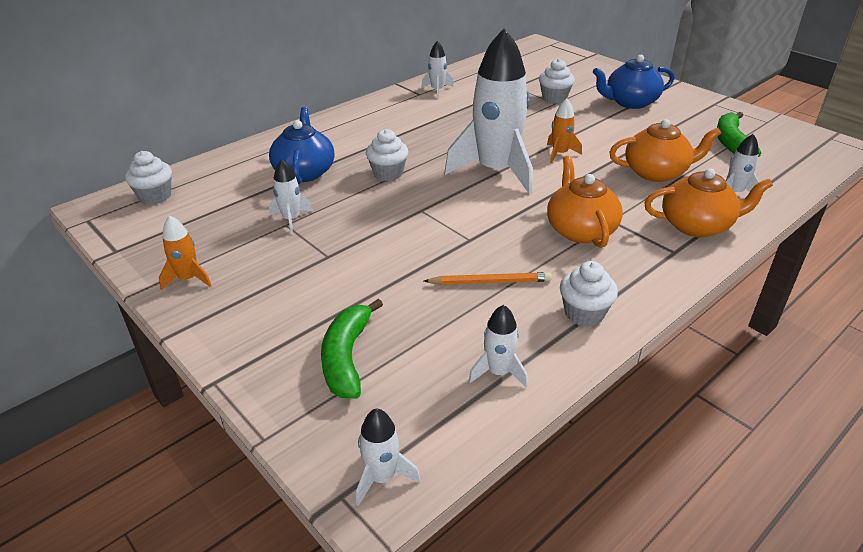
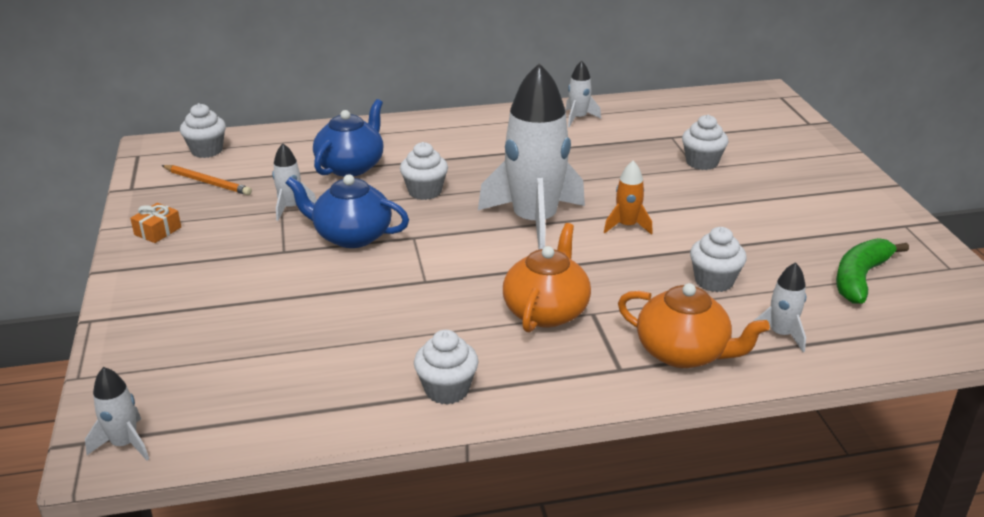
camera: 30 degrees right, 5 degrees down
orange rocket [159,215,212,290] -> orange gift [130,203,181,243]
green banana [321,299,383,398] -> none
orange pencil [424,272,552,285] -> orange pencil moved to [161,165,252,195]
white rocket [468,305,528,388] -> none
blue teapot [593,55,675,109] -> blue teapot moved to [286,174,409,248]
orange teapot [609,119,721,182] -> white cupcake [690,227,747,292]

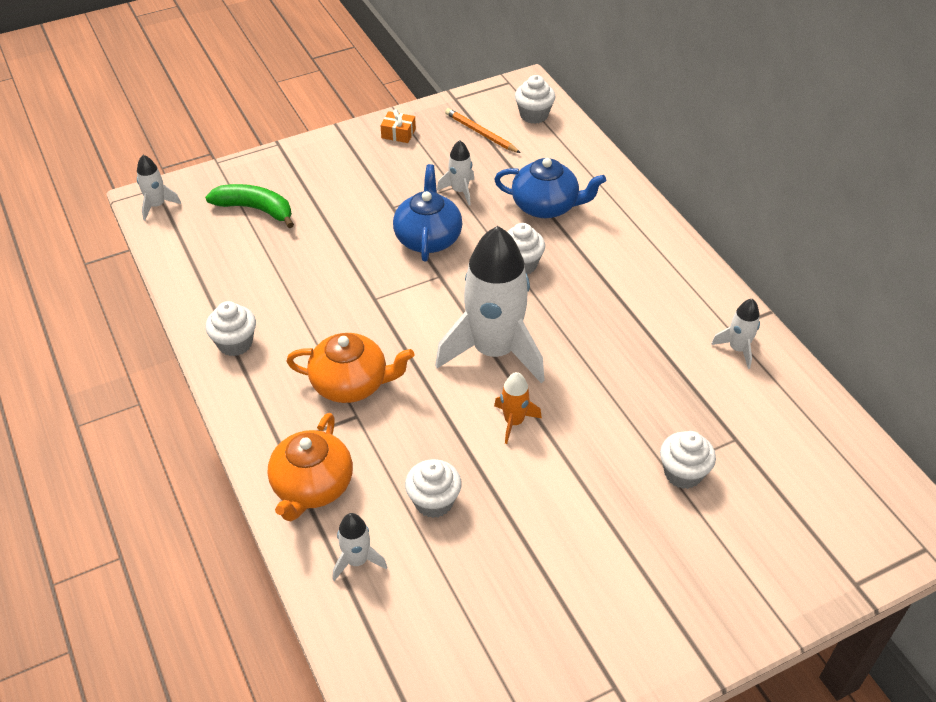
camera: 75 degrees right, 15 degrees up
orange pencil [161,165,252,195] -> orange pencil turned 120 degrees clockwise [445,108,520,153]
green banana [836,238,909,304] -> green banana moved to [205,184,294,228]

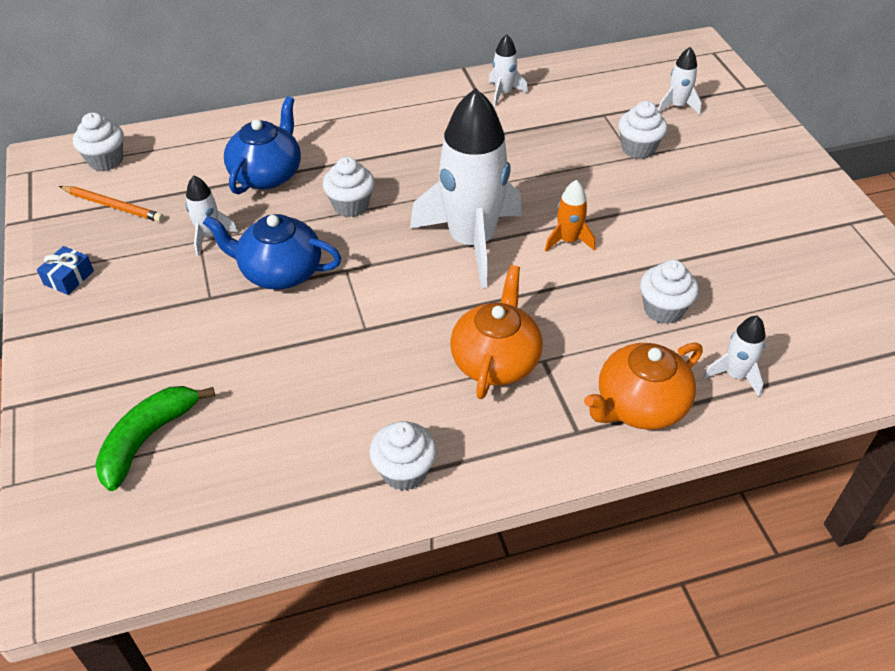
camera: 80 degrees left, 0 degrees up
white rocket [137,155,181,221] -> white rocket moved to [658,47,702,114]
orange teapot [268,413,353,521] -> orange teapot turned 120 degrees clockwise [584,342,703,430]
orange gift [380,109,416,143] -> blue gift [37,246,94,295]
orange pencil [445,108,520,153] -> orange pencil turned 120 degrees counterclockwise [59,186,164,222]

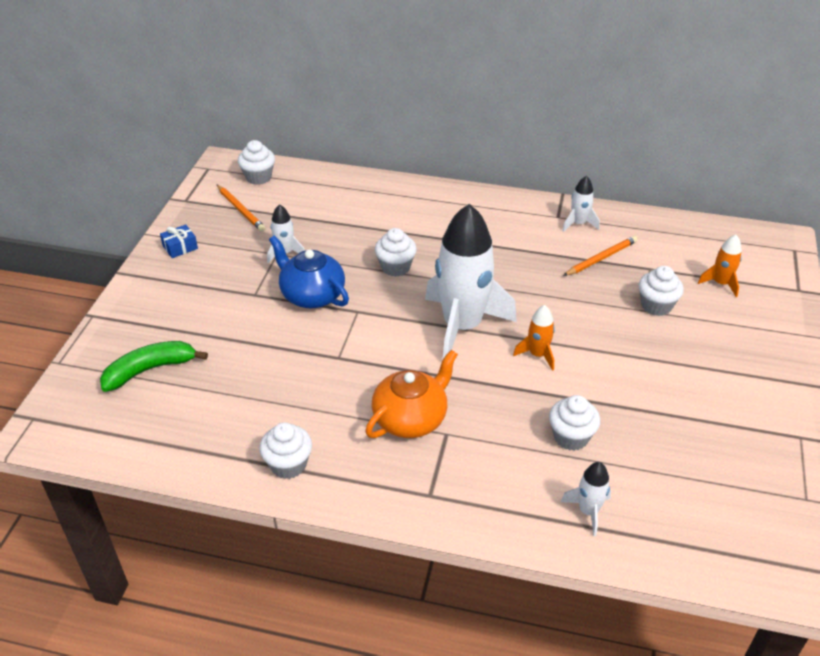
camera: 30 degrees right, 5 degrees down
blue teapot [224,96,301,194] -> none
orange teapot [584,342,703,430] -> none
white rocket [658,47,702,114] -> orange rocket [698,235,742,297]
none -> orange pencil [563,236,638,276]

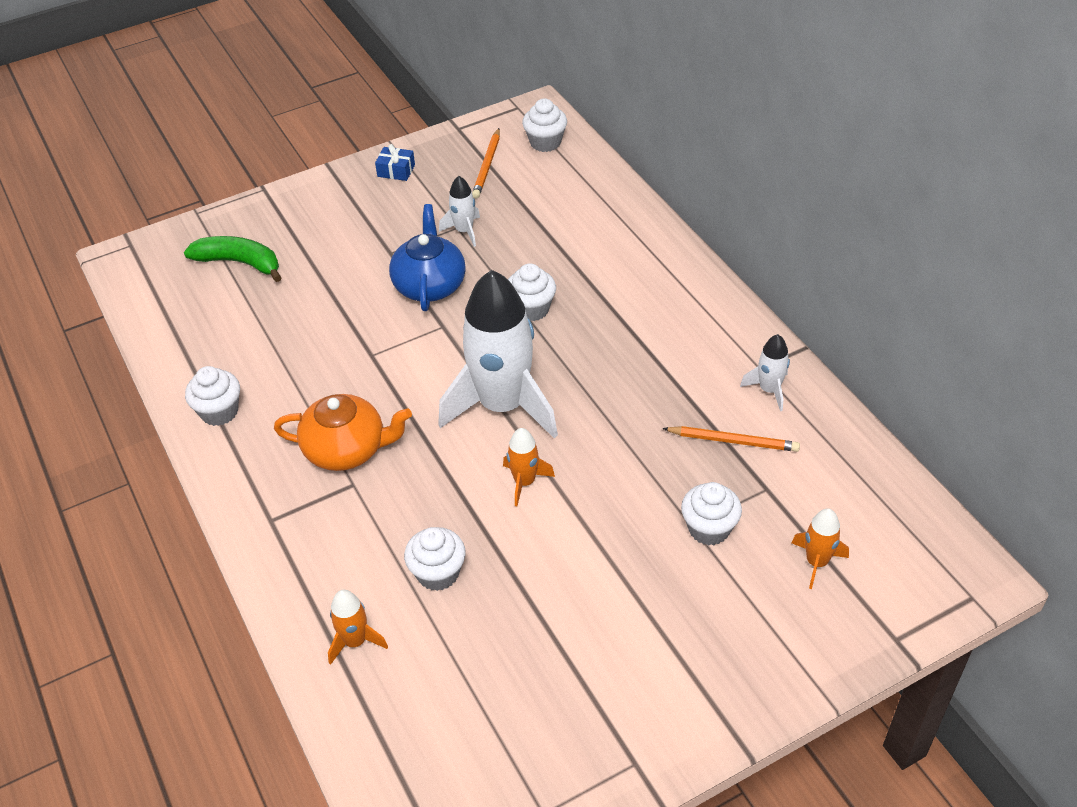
camera: 50 degrees right, 5 degrees up
white rocket [561,462,611,536] -> orange rocket [328,590,388,665]

